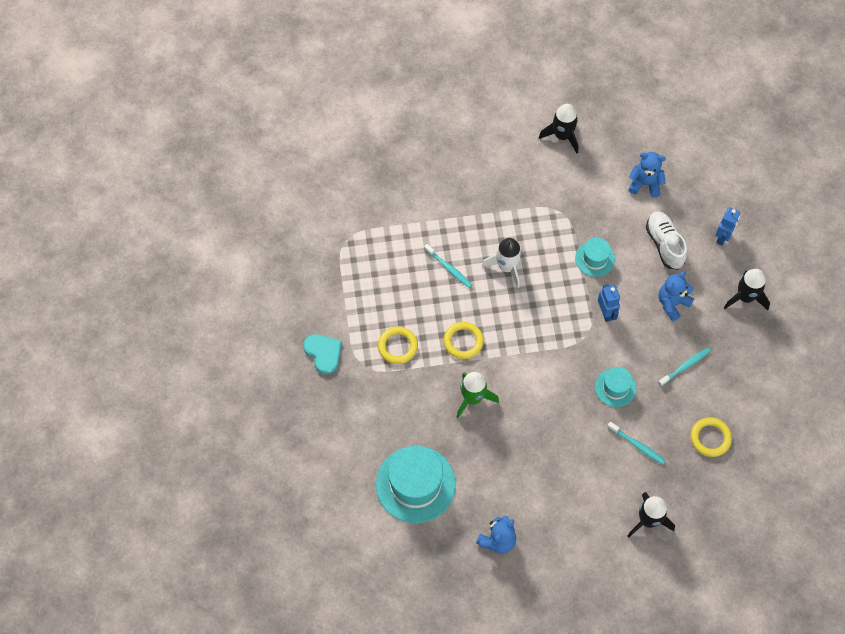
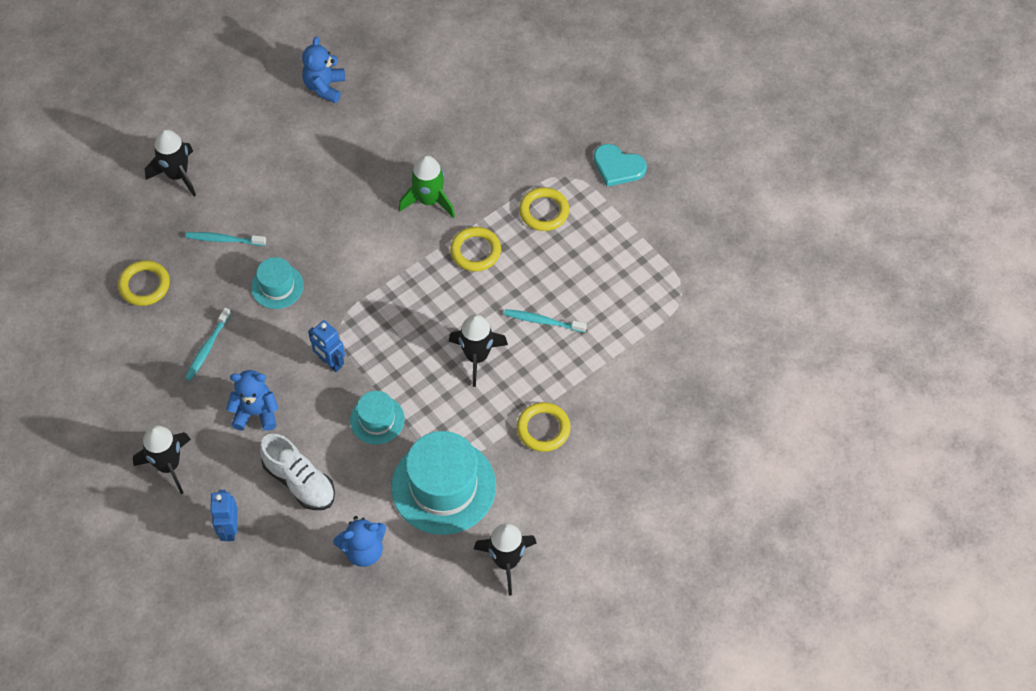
camera: 150 degrees right, 5 degrees down
turquoise hat [376,446,456,523] -> turquoise hat moved to [391,431,496,535]
white rocket [482,238,522,288] -> black rocket [449,314,508,387]
blue teddy bear [659,271,694,321] -> blue teddy bear turned 105 degrees counterclockwise [226,370,279,431]
none -> yellow ring [517,402,571,452]

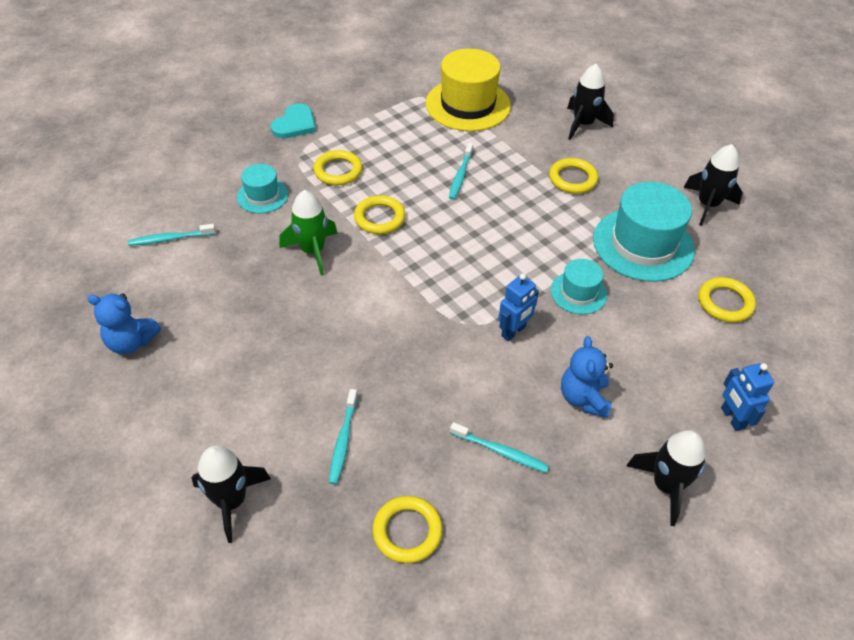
camera: 90 degrees left, 10 degrees down
blue robot [210,490,238,541] -> blue robot turned 75 degrees clockwise [721,363,774,431]
turquoise hat [251,257,304,309] -> turquoise hat moved to [237,164,288,213]
white shoe [259,434,335,510] -> none
blue teddy bear [333,516,386,567] -> yellow ring [698,277,756,322]
black rocket [449,314,508,387] -> black rocket moved to [567,64,614,140]
none -> turquoise toothbrush [128,224,216,246]
none -> yellow hat [426,48,511,131]

